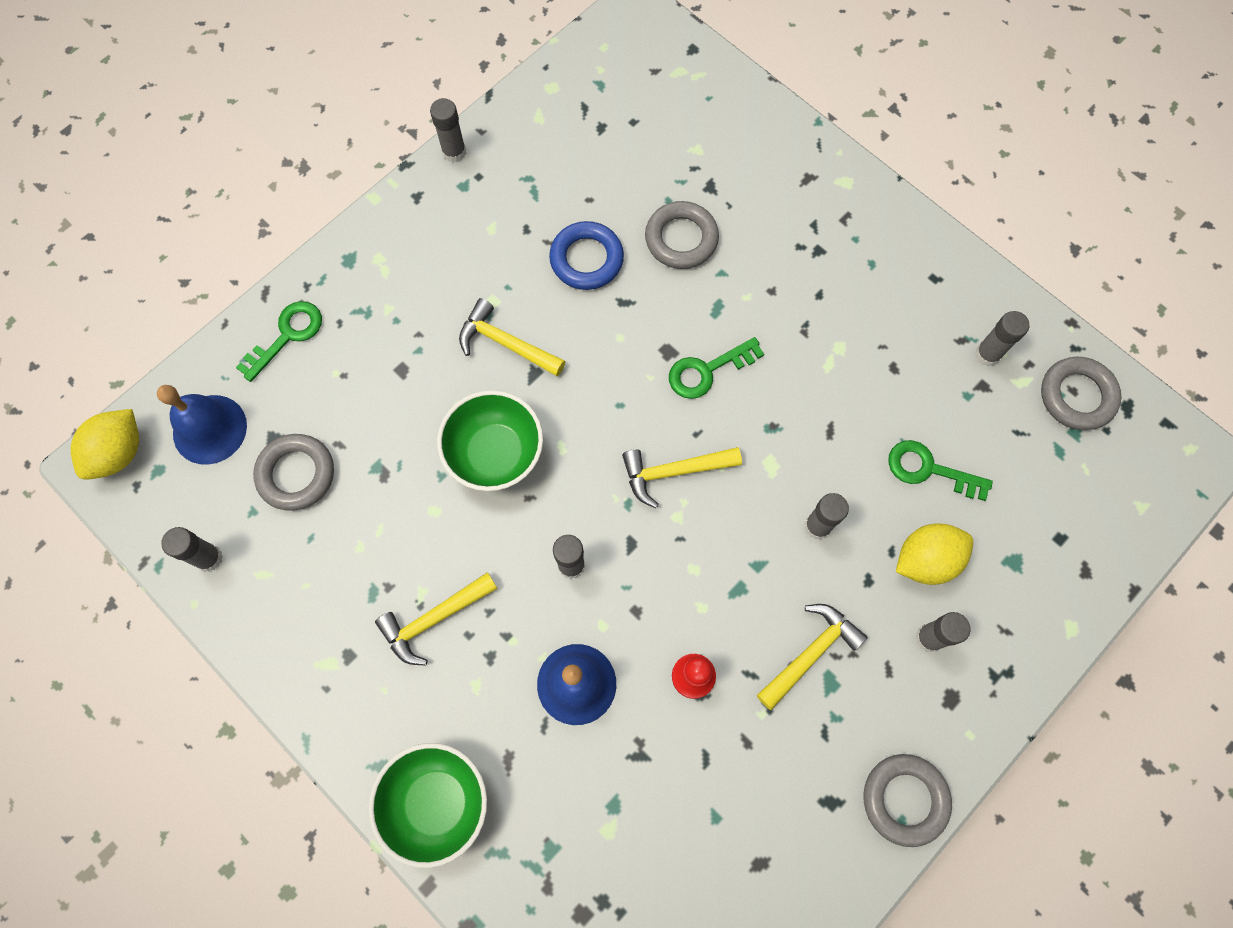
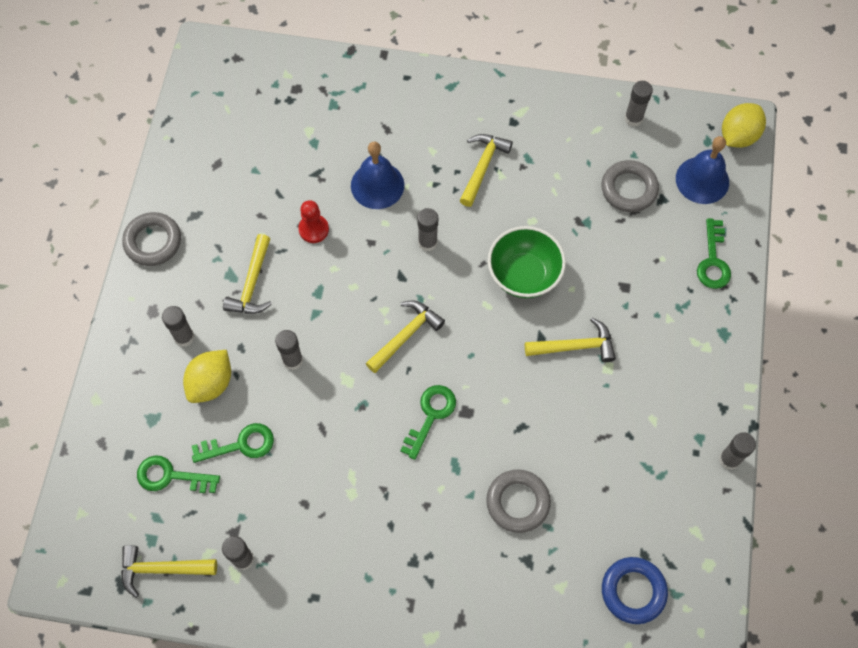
camera: 145 degrees right, 5 degrees down
yellow lemon [71,409,139,480] -> yellow lemon turned 45 degrees clockwise [722,103,766,148]
green bowl [369,743,487,868] -> none
blue ring [549,221,624,290] -> blue ring moved to [602,557,668,624]
grey ring [1041,357,1122,430] -> yellow hammer [121,545,217,598]
none -> green key [137,455,220,493]

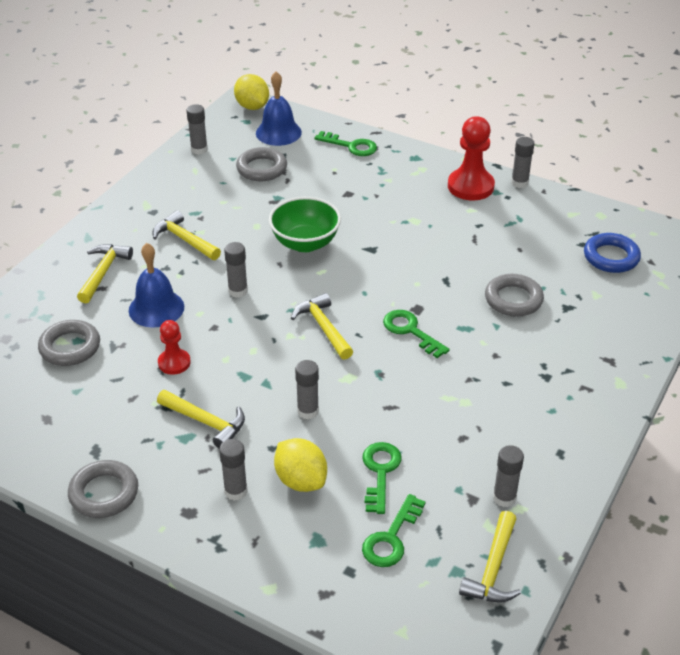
camera: 70 degrees left, 25 degrees down
yellow hammer [525,317,616,362] -> yellow hammer moved to [77,244,133,303]
none -> grey ring [38,320,100,366]
none -> red pawn [448,116,495,200]

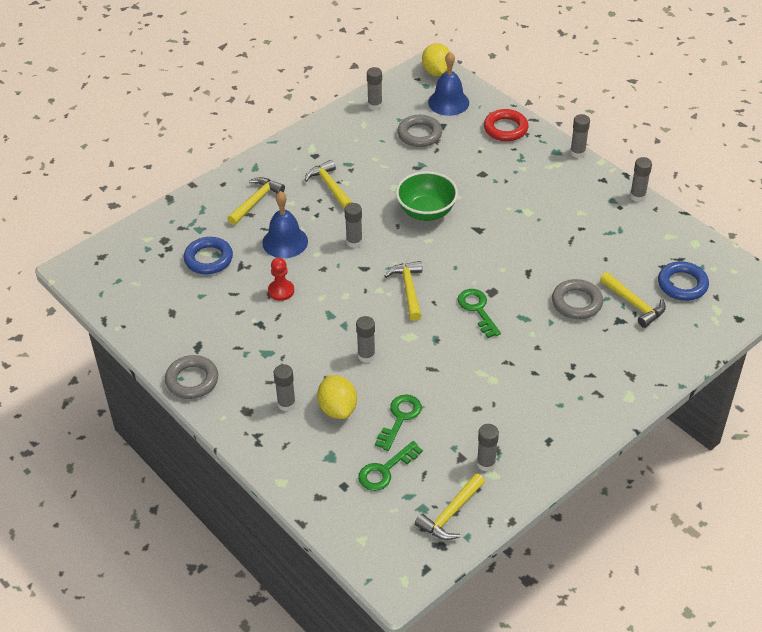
camera: 20 degrees right, 5 degrees up
grey ring [38,320,100,366] -> blue ring [184,237,233,275]
yellow hammer [157,390,245,448] -> yellow hammer moved to [600,272,666,328]
green key [314,131,377,156] -> red ring [484,109,528,141]
red pawn [448,116,495,200] -> none
none -> grey glue stick [570,114,590,158]

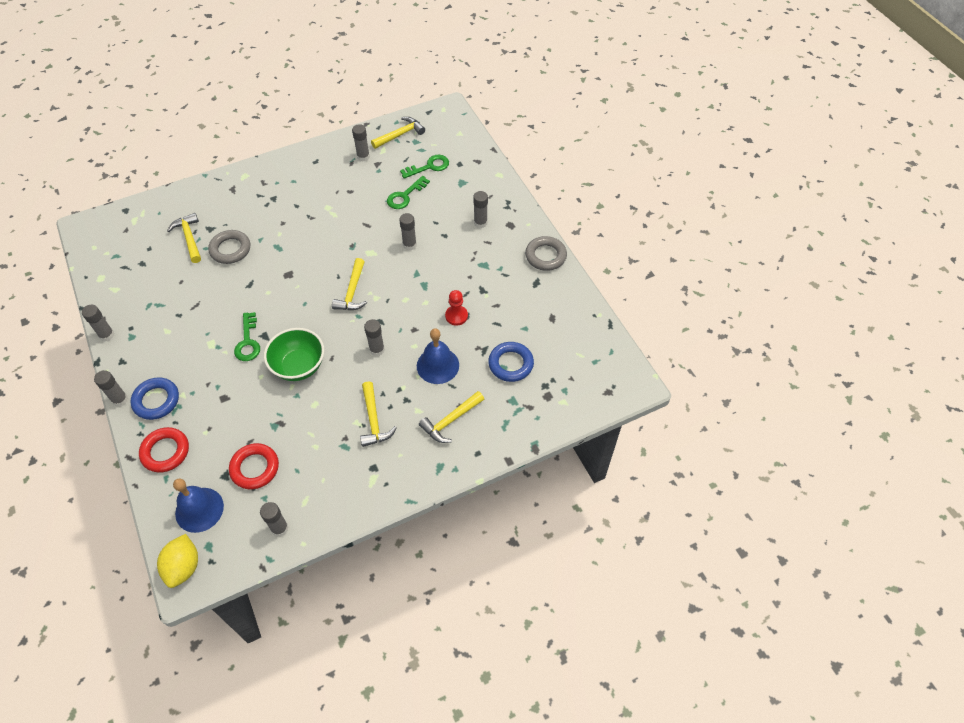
camera: 165 degrees left, 10 degrees up
yellow lemon [317,375,357,419] -> none
grey ring [397,115,442,147] -> red ring [229,443,279,489]
green key [458,289,501,338] -> green key moved to [234,312,260,361]
blue ring [658,261,709,301] -> blue ring moved to [130,377,179,420]

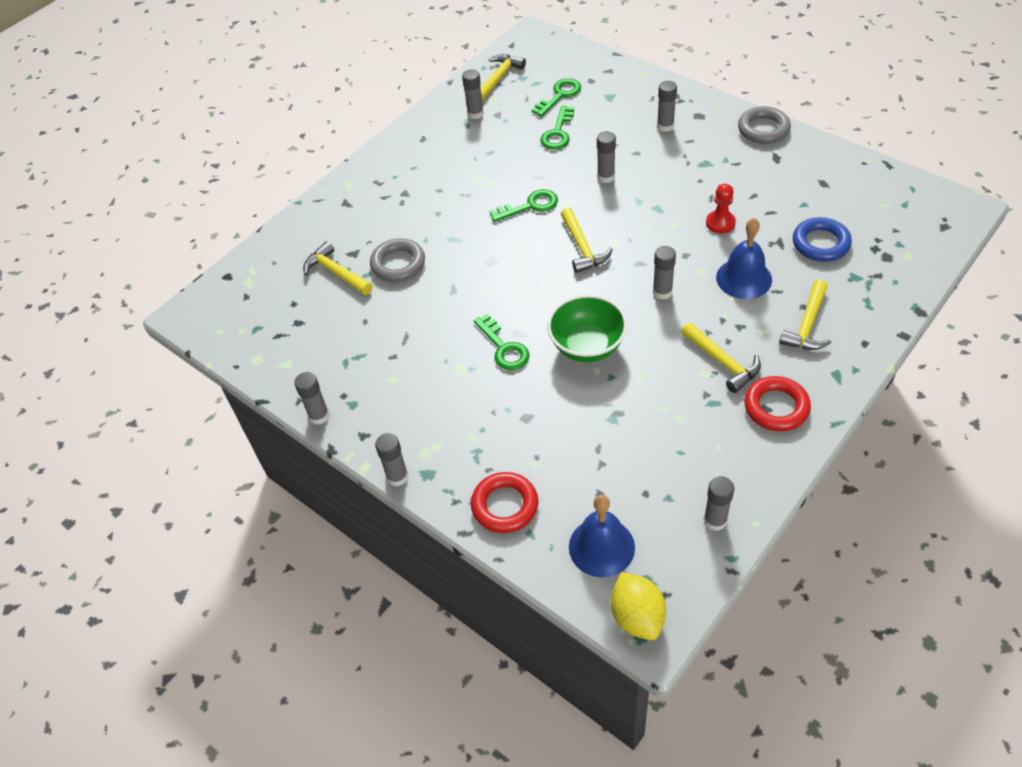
camera: 20 degrees left, 5 degrees down
blue ring [130,377,179,420] -> none
red ring [229,443,279,489] -> red ring moved to [744,376,811,431]
none -> green key [489,189,558,222]

